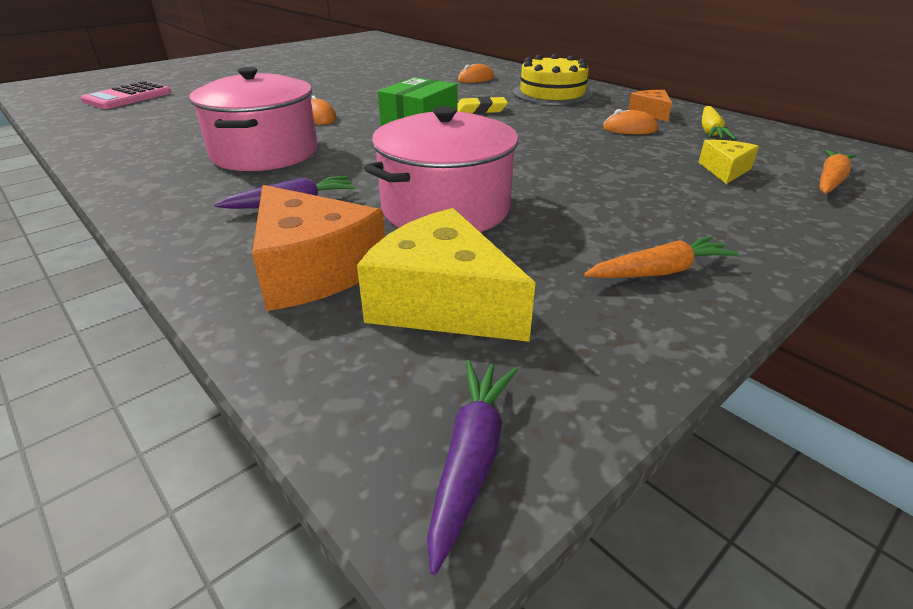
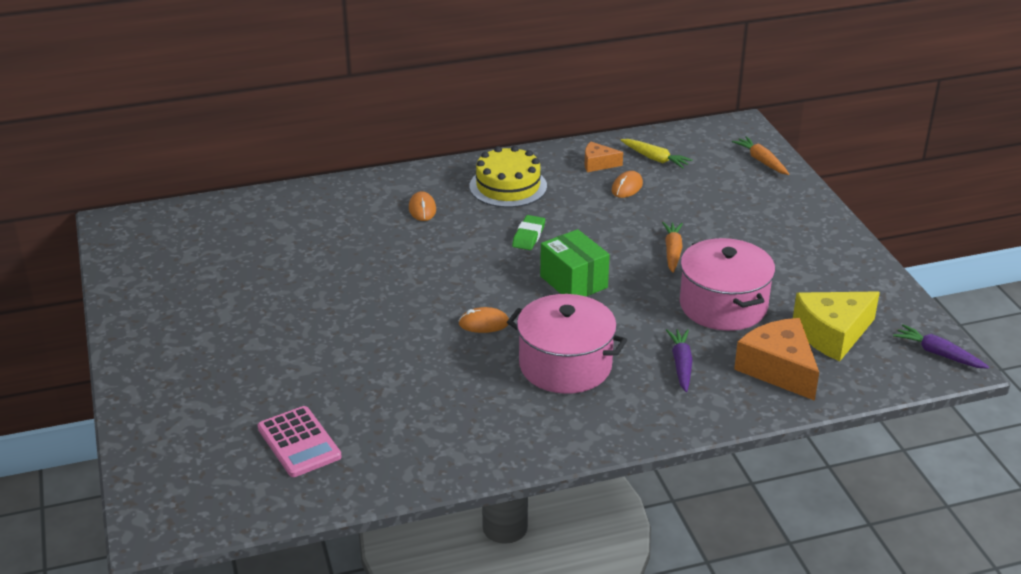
camera: 65 degrees left, 0 degrees up
orange cheese [252,185,385,311] -> orange cheese turned 105 degrees counterclockwise [734,318,819,401]
yellow eraser [457,96,508,114] -> green eraser [512,215,545,250]
orange carrot [584,236,739,278] -> orange carrot moved to [662,222,683,273]
yellow cheese [699,140,759,184] -> none

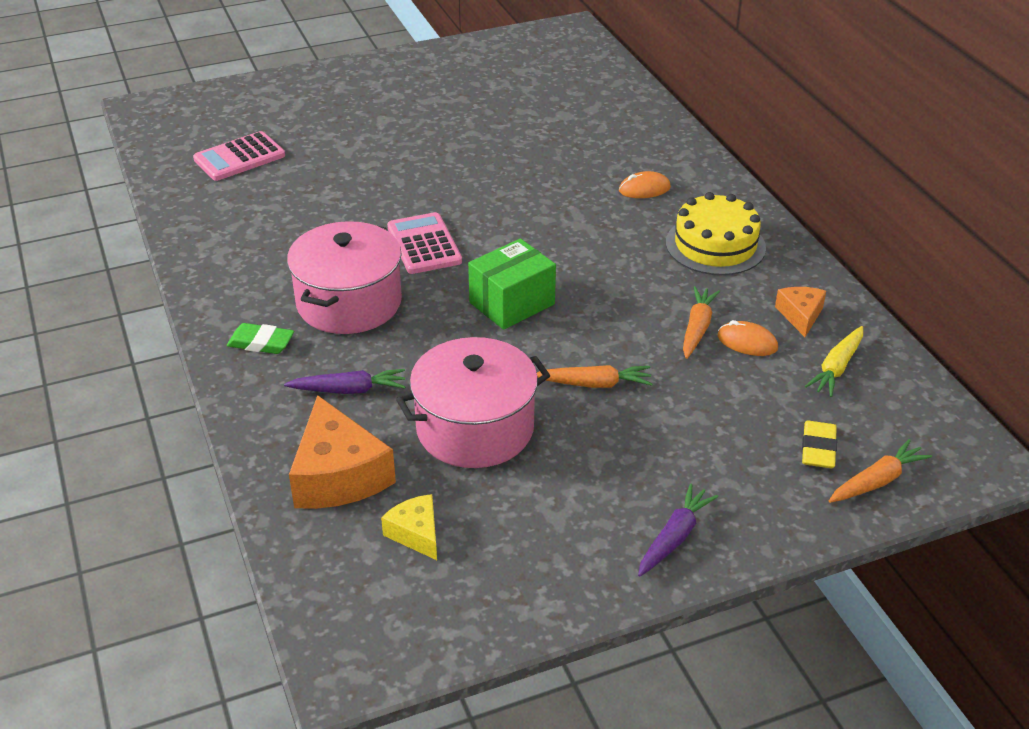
camera: 85 degrees right, 5 degrees up
orange mouse [458,307,509,333] -> pink calculator [387,212,462,274]
green eraser [512,215,545,250] -> green eraser moved to [227,323,294,354]
orange cheese [734,318,819,401] -> orange cheese turned 105 degrees clockwise [289,395,396,509]
yellow cheese [793,291,880,361] -> yellow cheese [381,494,437,560], size x0.54
purple carrot [893,324,989,369] -> purple carrot moved to [638,483,718,576]
none -> orange carrot [683,286,720,359]
none -> yellow eraser [802,421,837,468]

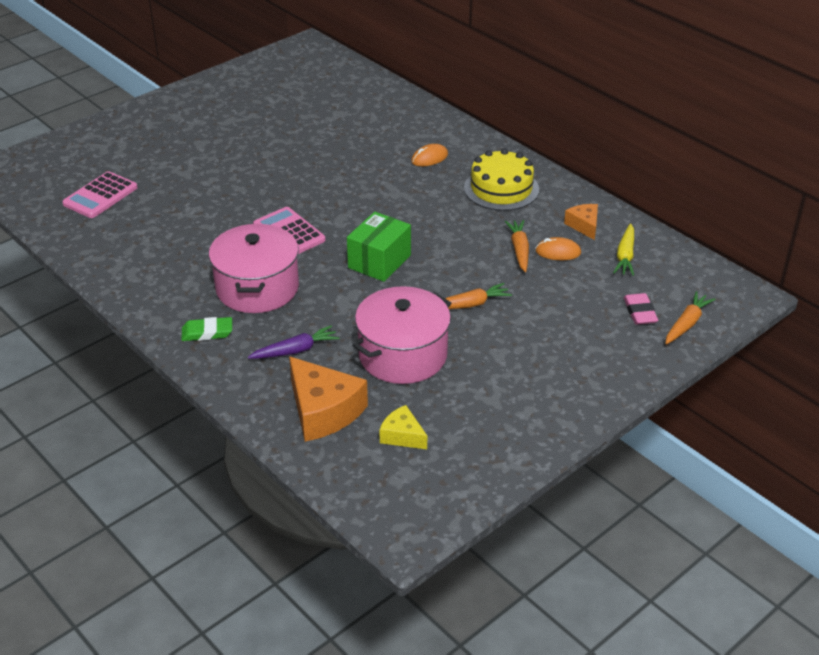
camera: 20 degrees left, 0 degrees up
purple carrot [638,483,718,576] -> none
yellow eraser [802,421,837,468] -> pink eraser [623,293,658,325]

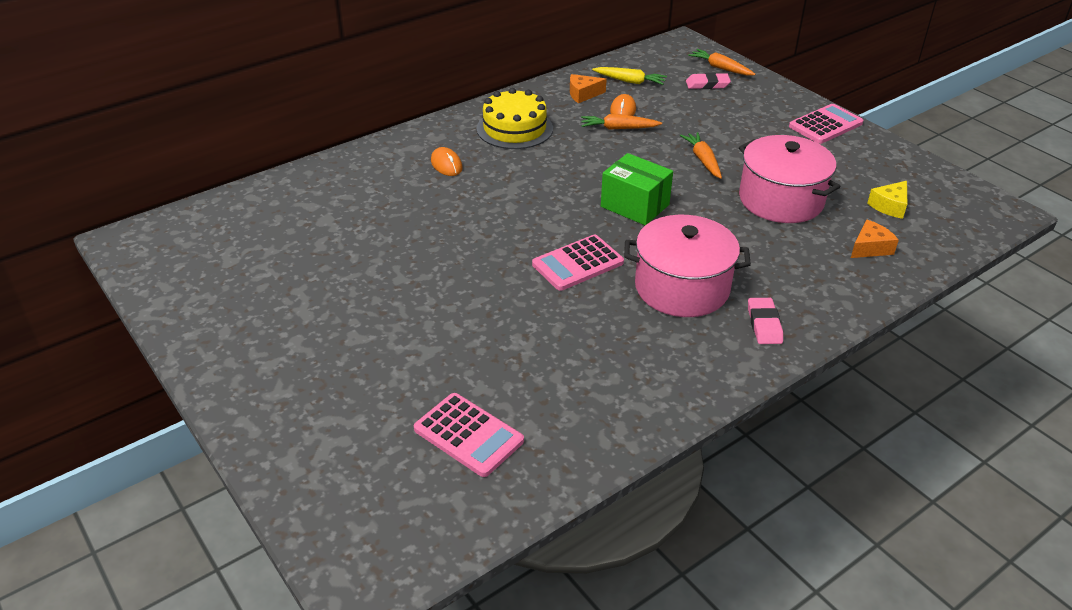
camera: 85 degrees left, 0 degrees up
green eraser [182,317,232,341] -> pink eraser [748,298,783,344]
purple carrot [248,325,340,359] -> none
orange cheese [289,357,368,442] -> orange cheese [851,220,899,258], size x0.54
none -> pink calculator [789,104,863,144]

